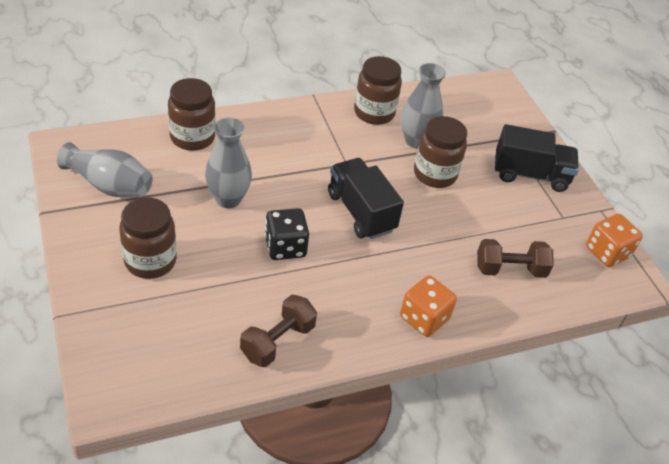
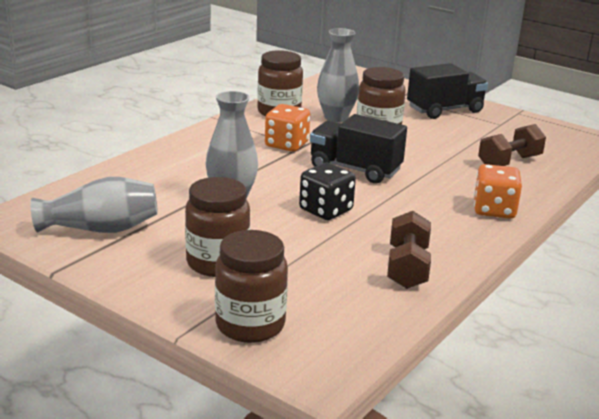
camera: 30 degrees left, 20 degrees down
brown jar [168,78,216,151] -> brown jar moved to [215,230,288,343]
orange dice [586,214,643,267] -> orange dice moved to [265,104,310,152]

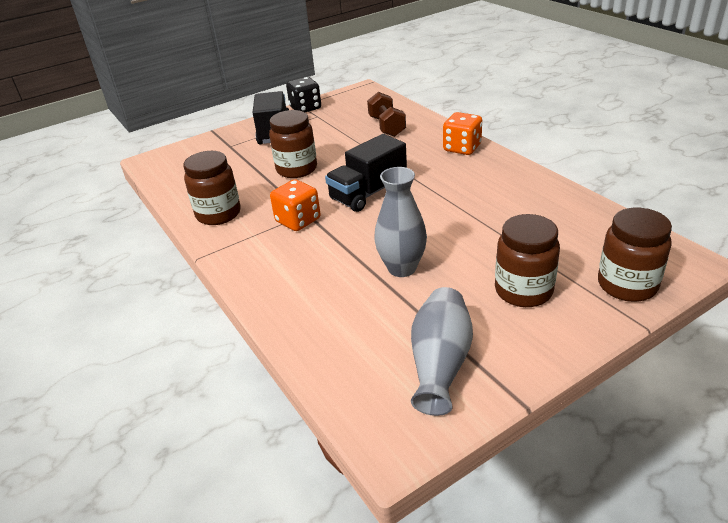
camera: 65 degrees left, 10 degrees up
black dice [299,163,356,220] -> black dice moved to [286,77,321,112]
grey vase [317,28,359,122] -> none
brown dumbbell [387,211,431,289] -> none

